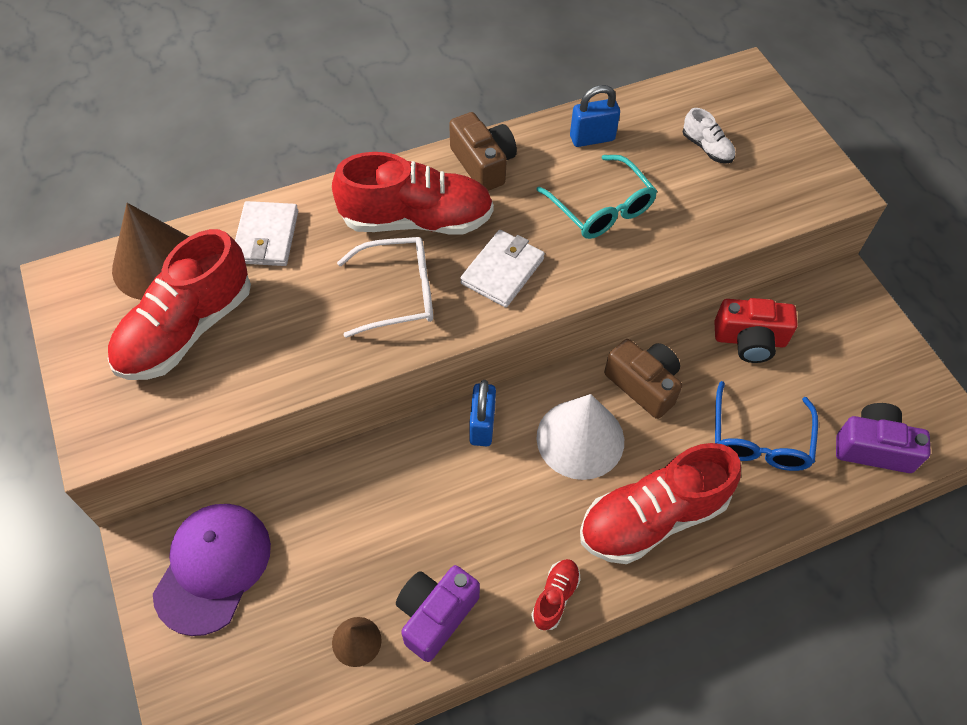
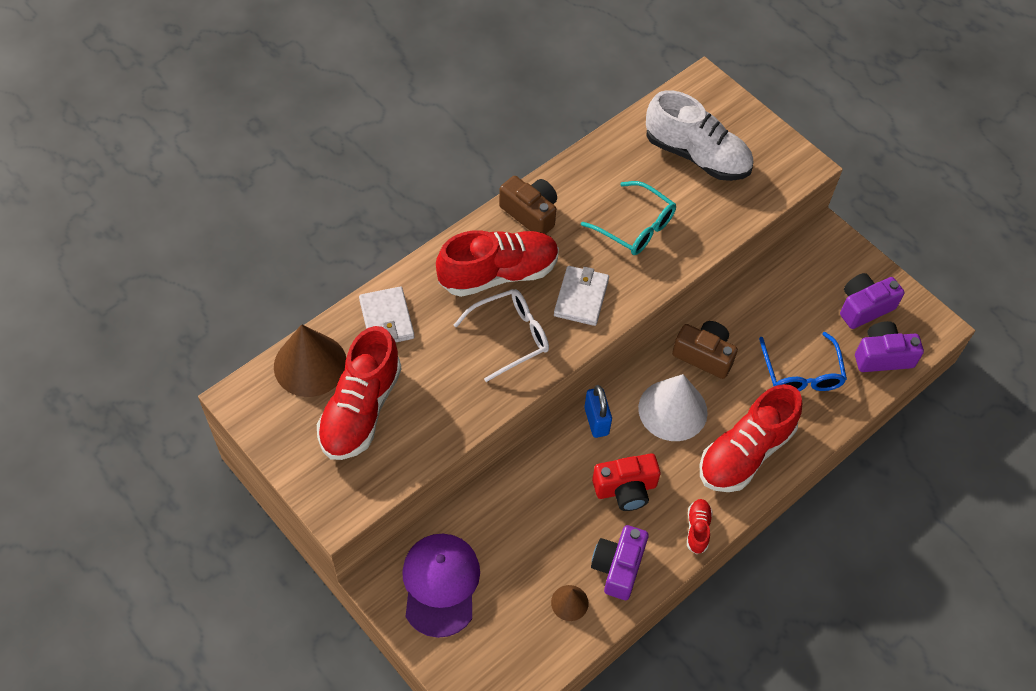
camera: 20 degrees left, 0 degrees up
blue padlock [570,85,620,147] -> none
white shoe [683,108,735,163] -> white shoe [646,90,753,181], size x2.25
red camera [714,298,797,363] -> red camera moved to [592,453,661,511]
none -> purple camera [840,273,905,329]

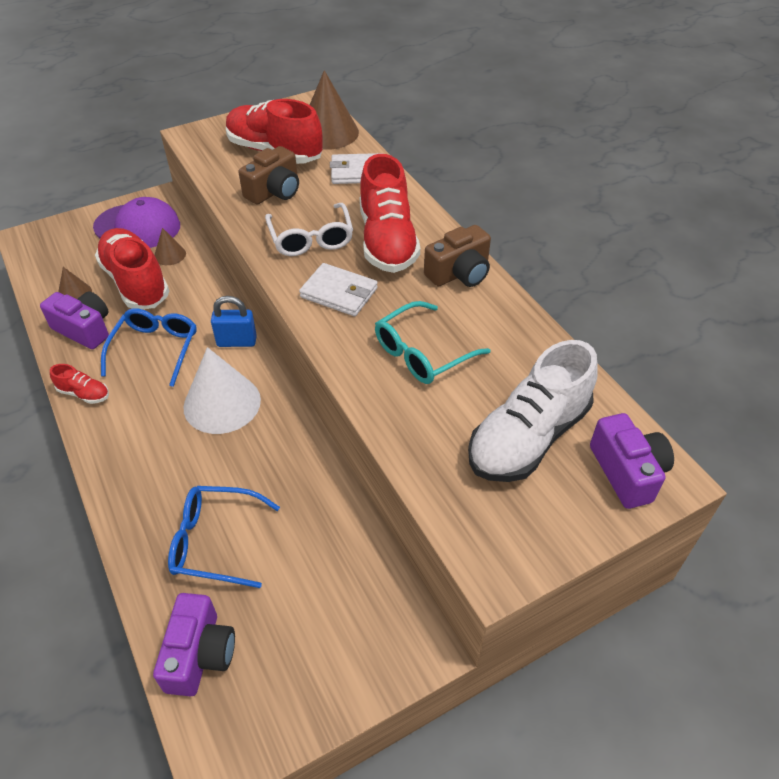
camera: 105 degrees right, 10 degrees down
red camera [592,453,661,511] -> blue glasses [101,308,197,387]
brown camera [672,321,738,379] -> brown camera moved to [239,146,299,205]
red shoe [699,384,802,492] -> red shoe moved to [95,228,169,309]
purple camera [840,273,905,329] -> purple camera moved to [590,413,674,509]
none -> brown cone [154,228,186,265]

